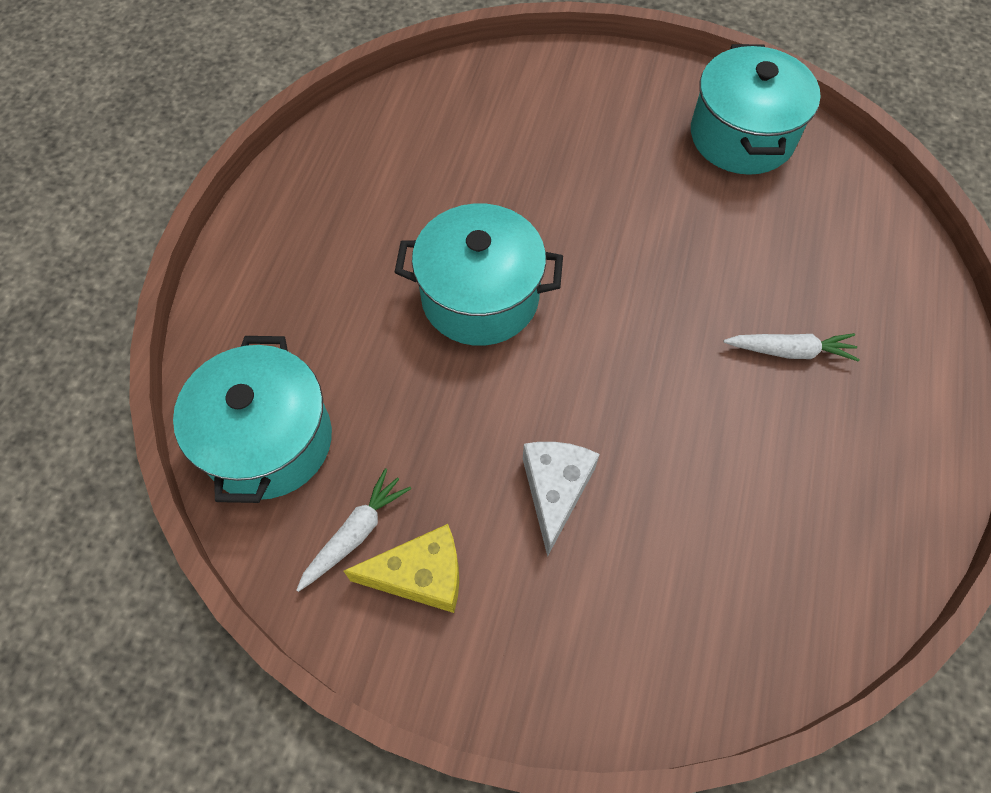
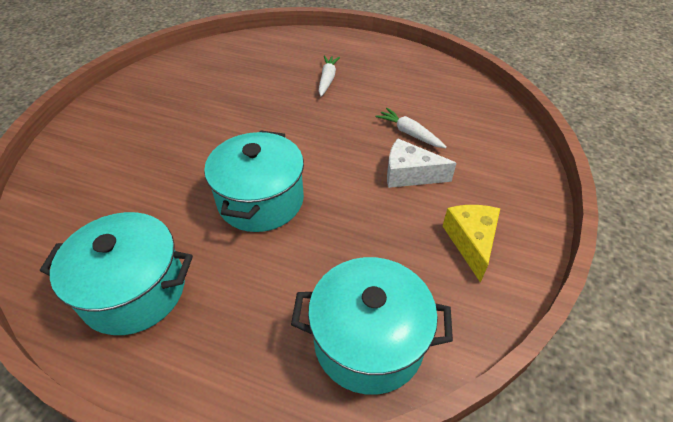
camera: 85 degrees left, 15 degrees down
white carrot [296,468,411,592] -> white carrot moved to [375,108,447,148]
turquoise pot [691,44,821,175] -> turquoise pot moved to [40,212,193,335]

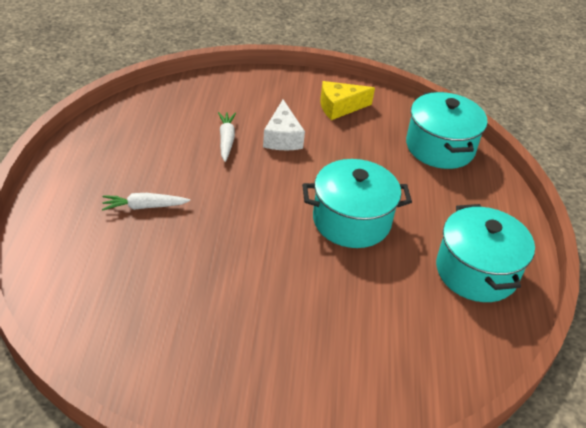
camera: 110 degrees left, 5 degrees down
white carrot [375,108,447,148] -> white carrot turned 150 degrees clockwise [218,112,236,162]

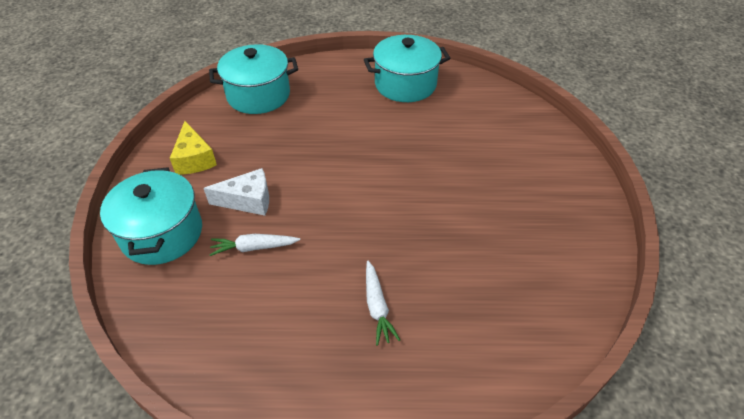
camera: 90 degrees left, 5 degrees up
turquoise pot [302,159,412,248] -> turquoise pot moved to [100,167,202,265]

